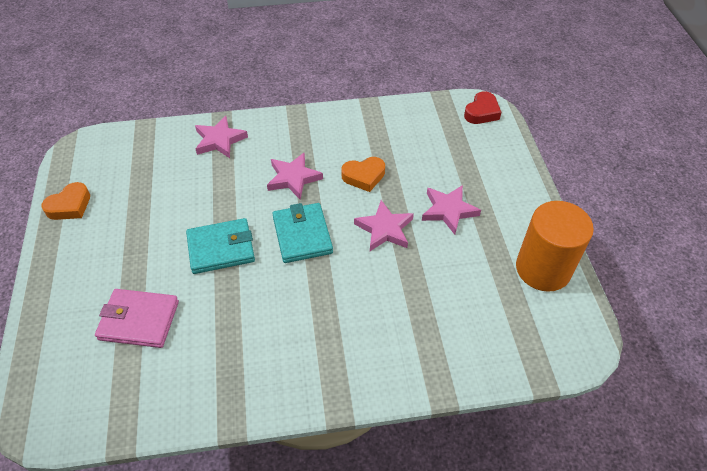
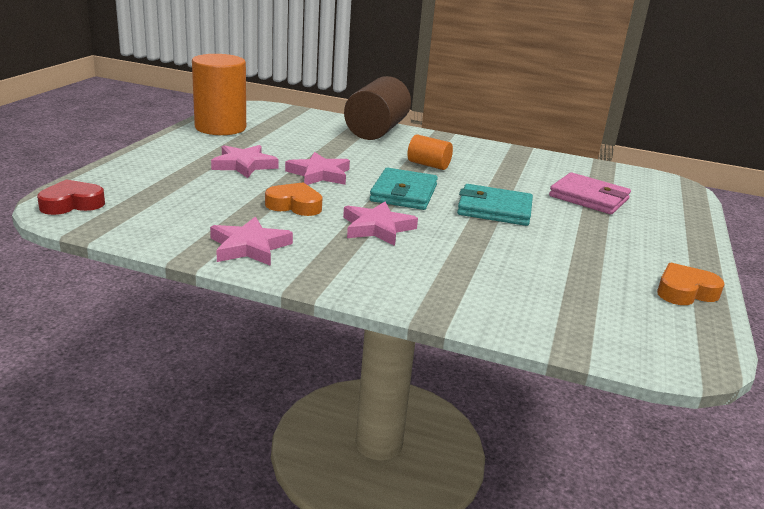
camera: 155 degrees left, 25 degrees down
pink star [195,116,248,158] -> pink star moved to [210,216,293,266]
none -> brown cylinder [344,76,411,140]
none -> orange cylinder [408,134,453,170]

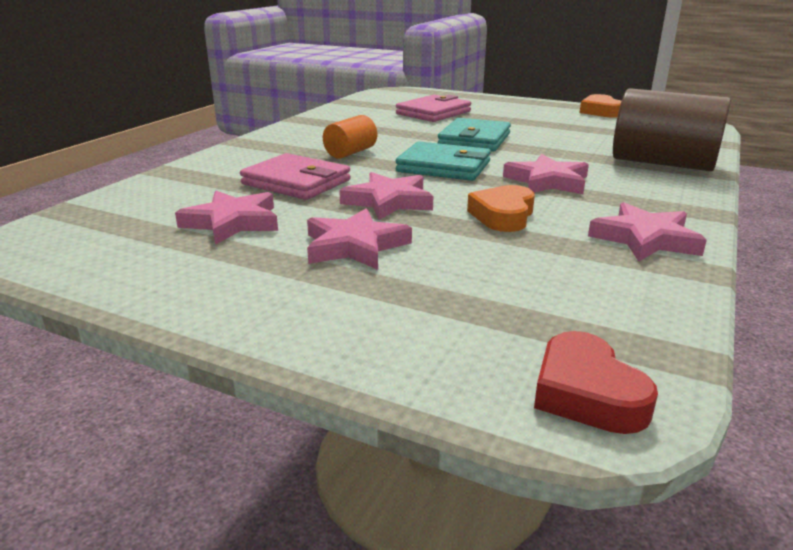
camera: 80 degrees left, 0 degrees up
orange cylinder [192,54,246,135] -> none
brown cylinder [344,76,411,140] -> brown cylinder moved to [613,88,731,171]
none -> pink star [175,191,278,245]
none -> pink wallet [240,153,351,200]

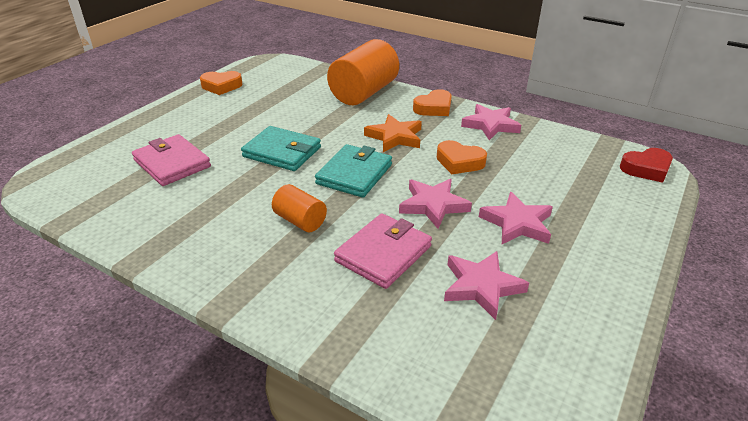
camera: 85 degrees left, 10 degrees up
pink star [503,154,589,194] -> orange star [364,114,422,152]
brown cylinder [613,88,731,171] -> orange cylinder [327,39,399,105]
none -> orange heart [413,89,452,116]

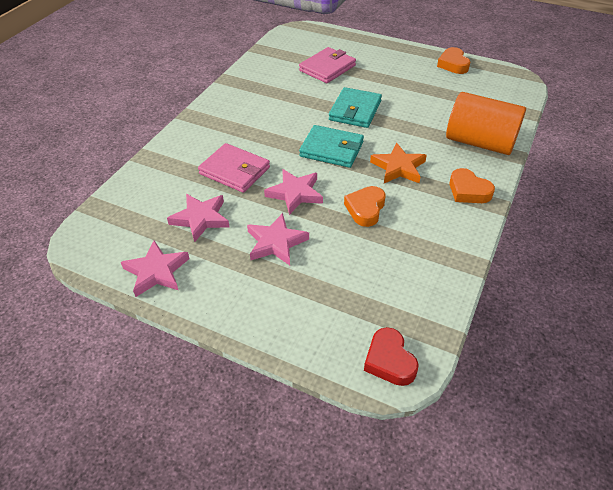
camera: 85 degrees right, 10 degrees up
orange cylinder [272,184,327,232] -> none
pink star [461,104,521,140] -> pink star moved to [121,240,190,297]

